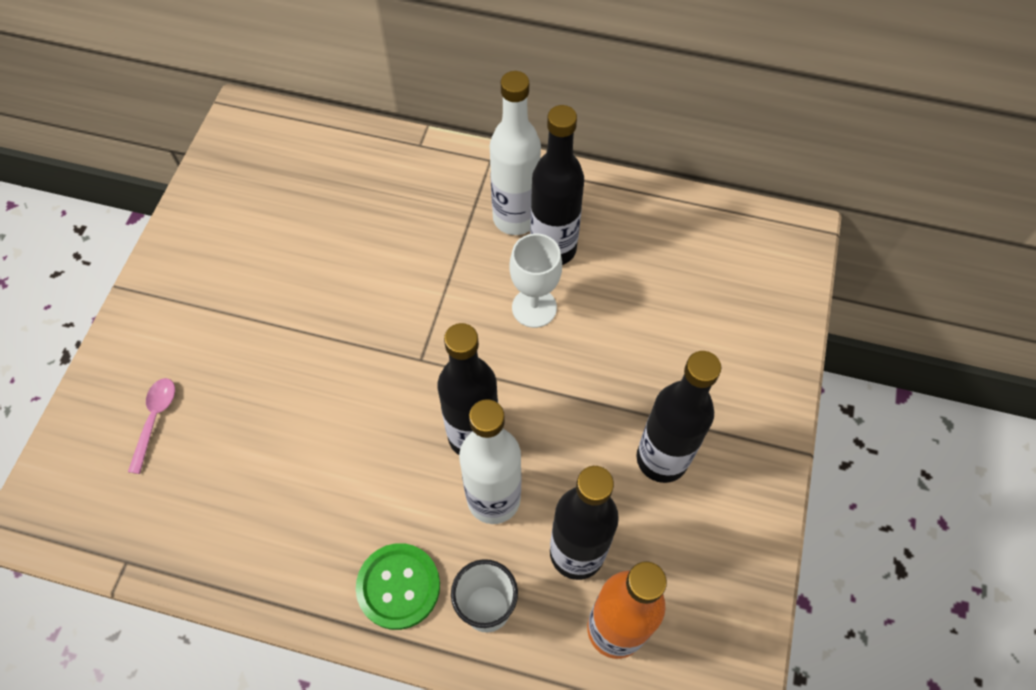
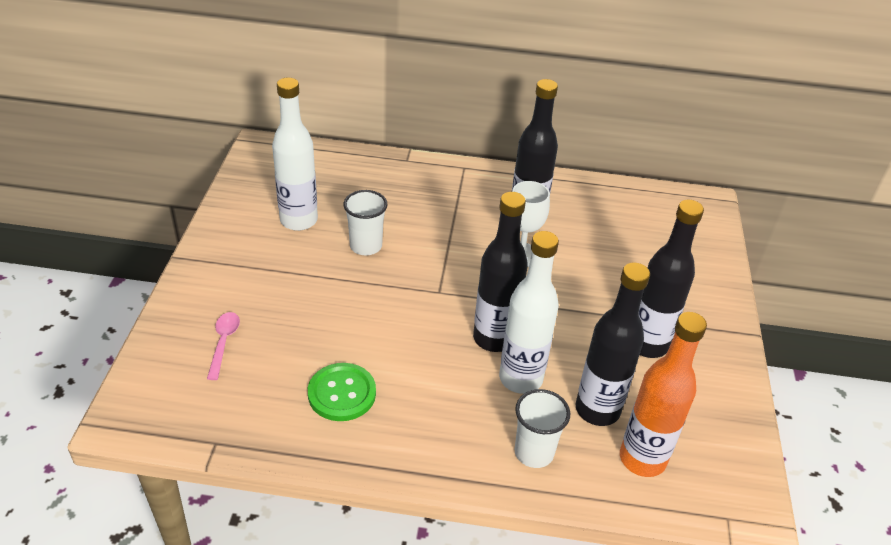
camera: 10 degrees left, 20 degrees down
green button [356,543,440,630] -> green button moved to [308,363,376,421]
white bottle [490,71,541,235] -> white bottle moved to [272,78,318,231]
none -> white cup [343,190,387,255]

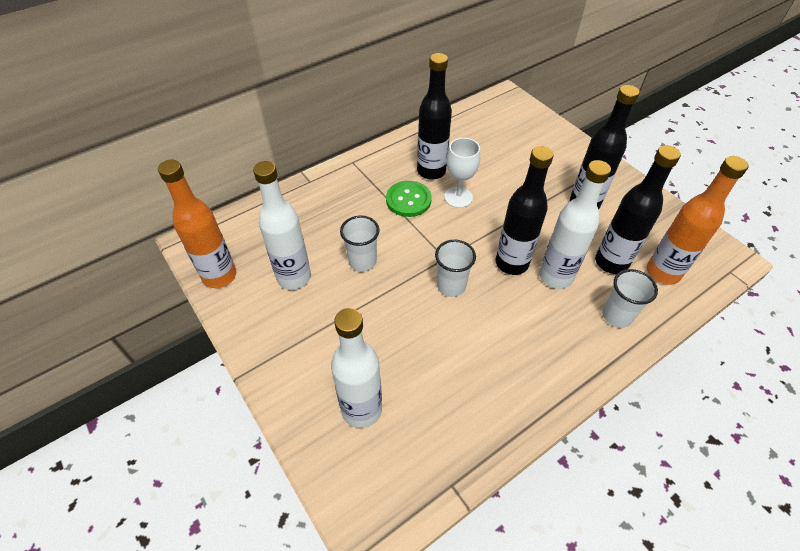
camera: 40 degrees left, 10 degrees up
pink spoon [207,312,240,380] -> white bottle [331,308,382,428]
green button [308,363,376,421] -> green button moved to [386,181,432,217]
none -> orange bottle [158,160,236,288]
none -> white cup [435,240,476,297]

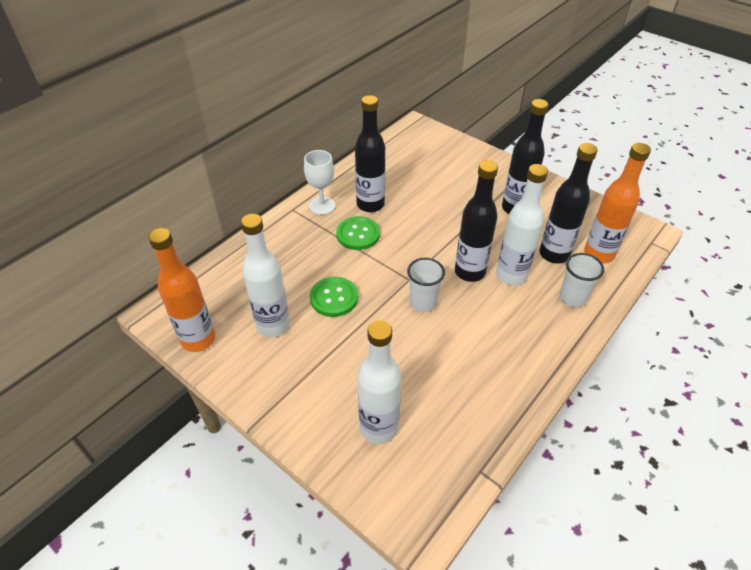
camera: 15 degrees left, 5 degrees down
white cup [340,216,380,272] -> green button [310,277,358,317]
white goblet [444,138,480,208] -> white goblet moved to [304,150,335,215]

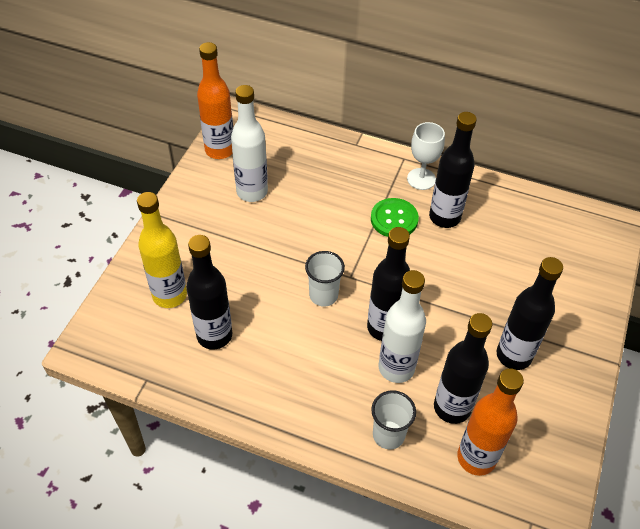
camera: 70 degrees right, 5 degrees up
green button [310,277,358,317] -> none
white bottle [358,320,401,444] -> yellow bottle [137,192,187,308]
none -> black bottle [186,235,232,350]

